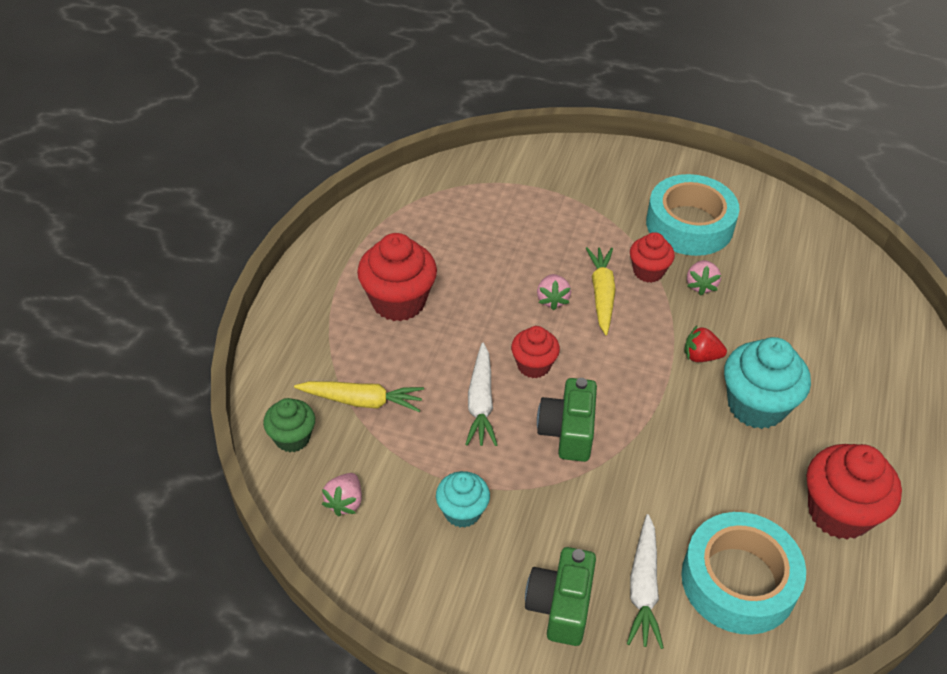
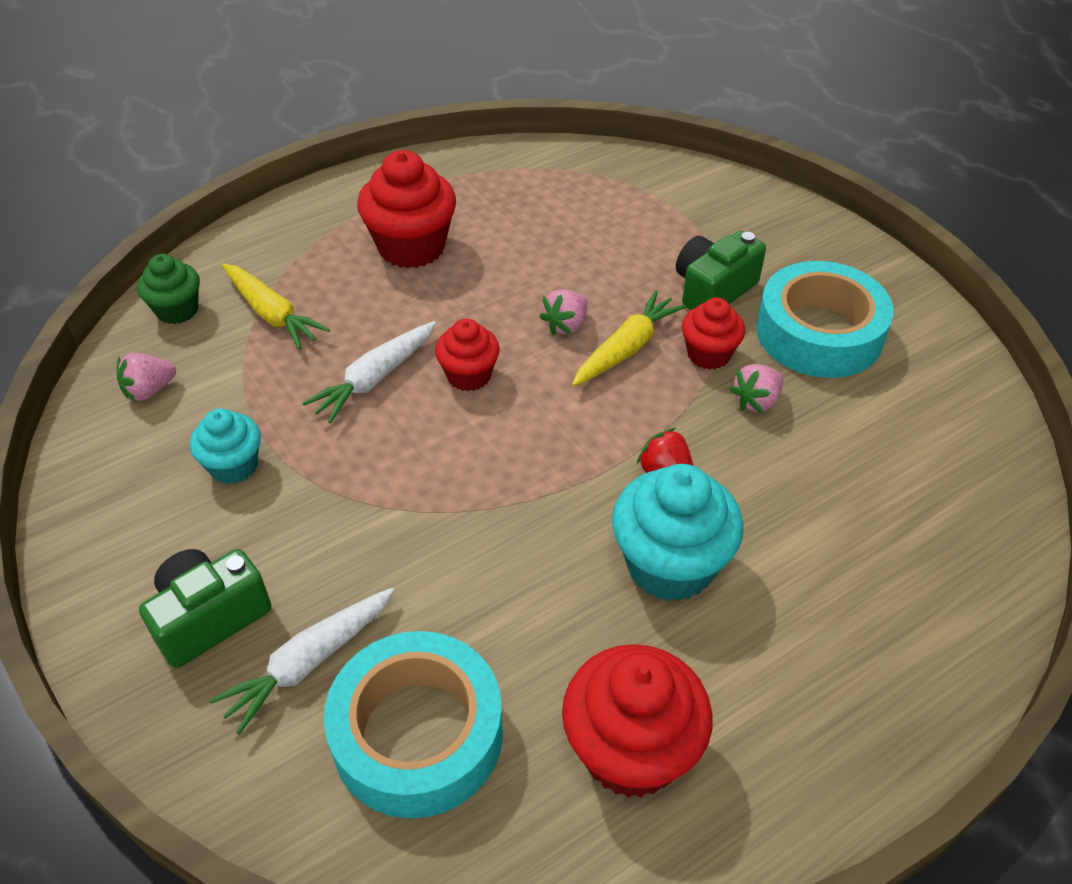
camera: 40 degrees right, 0 degrees up
green camera [537,378,597,462] -> green camera moved to [676,231,766,310]

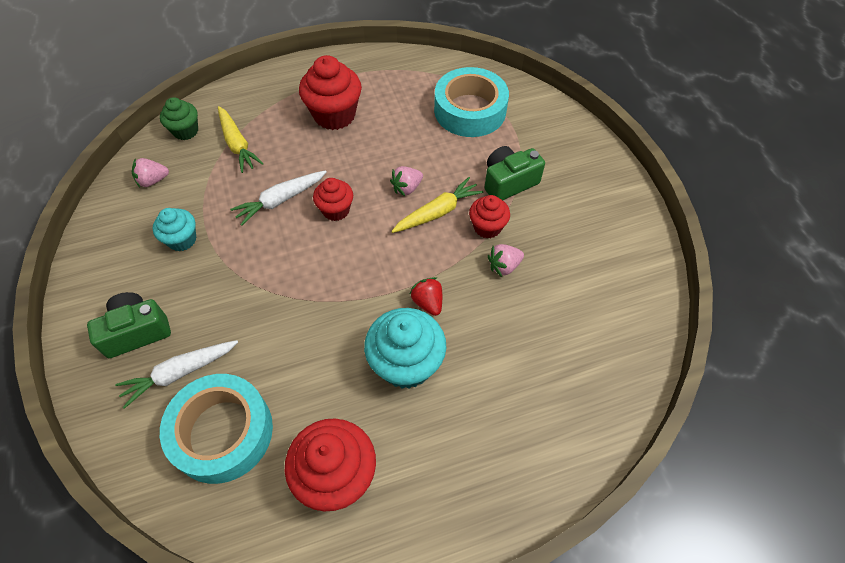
camera: 15 degrees right, 10 degrees up
turquoise tape [756,261,894,378] -> turquoise tape moved to [434,67,509,137]

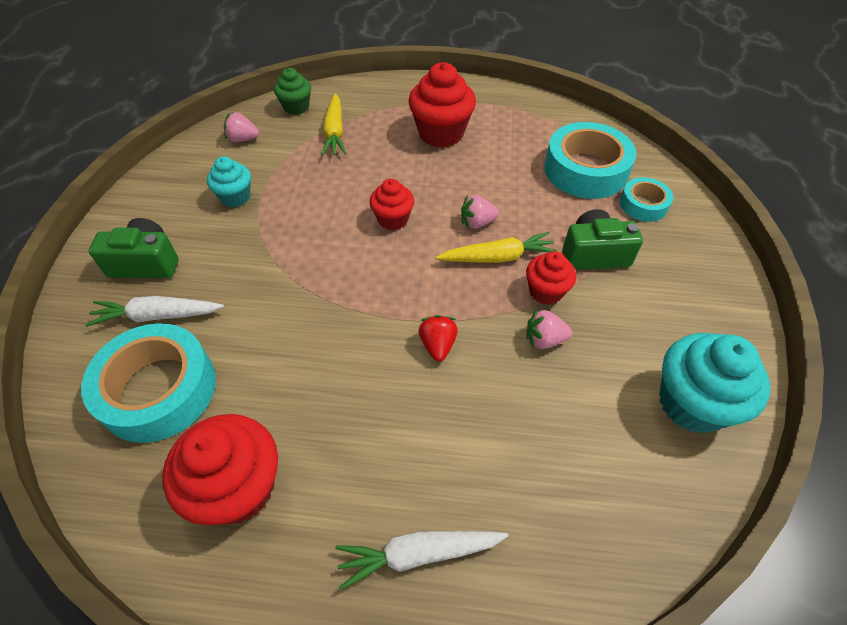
camera: 25 degrees right, 5 degrees down
white carrot [230,170,327,226] -> white carrot moved to [335,531,508,590]
turquoise cupcake [364,308,446,389] -> turquoise cupcake moved to [659,333,771,433]
none -> turquoise tape [620,177,673,222]

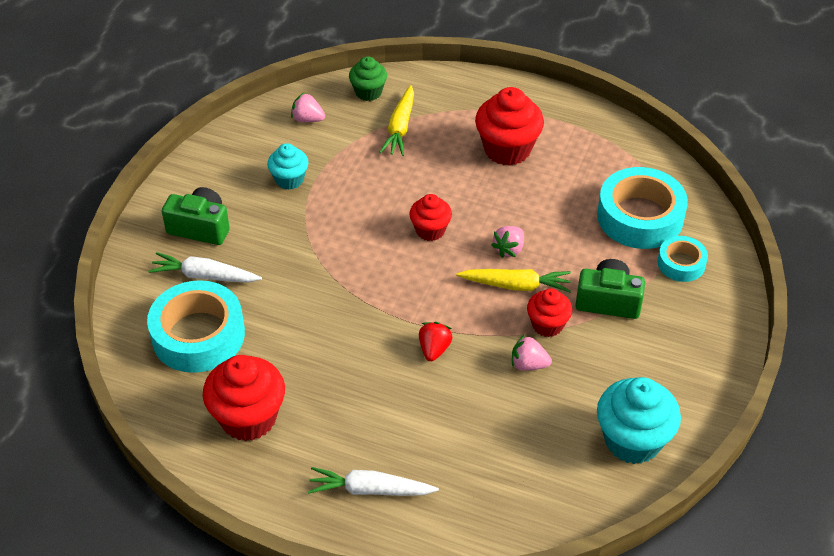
camera: 15 degrees right, 5 degrees down
pink strawberry [461,195,499,229] -> pink strawberry turned 60 degrees counterclockwise [491,226,524,258]

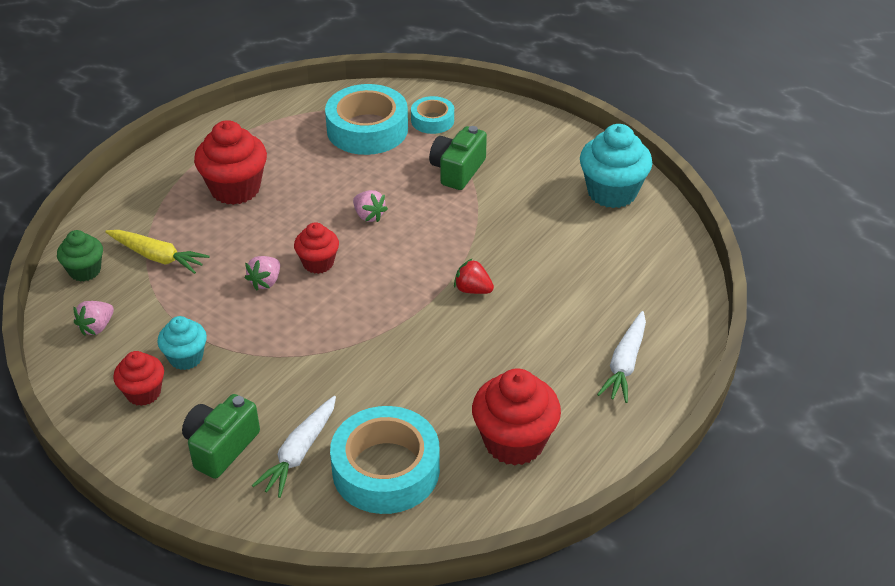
camera: 75 degrees left, 5 degrees down
yellow carrot [456,269,571,292] -> none
pink strawberry [512,335,552,371] -> pink strawberry moved to [245,256,280,290]
red cupcake [527,288,572,337] -> red cupcake moved to [113,351,164,406]

